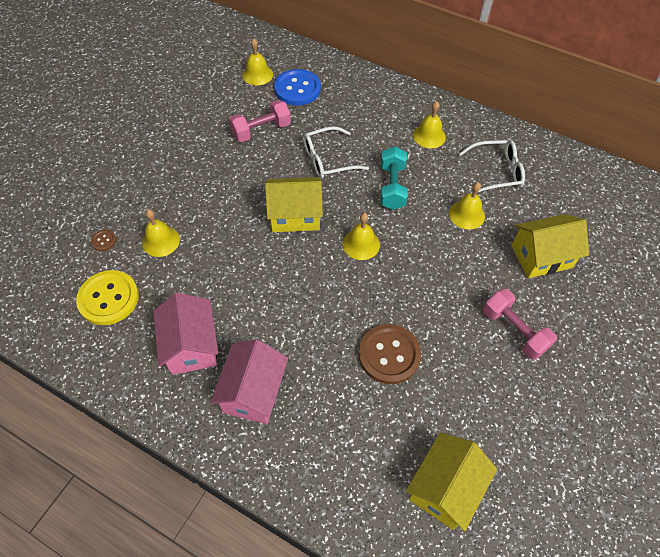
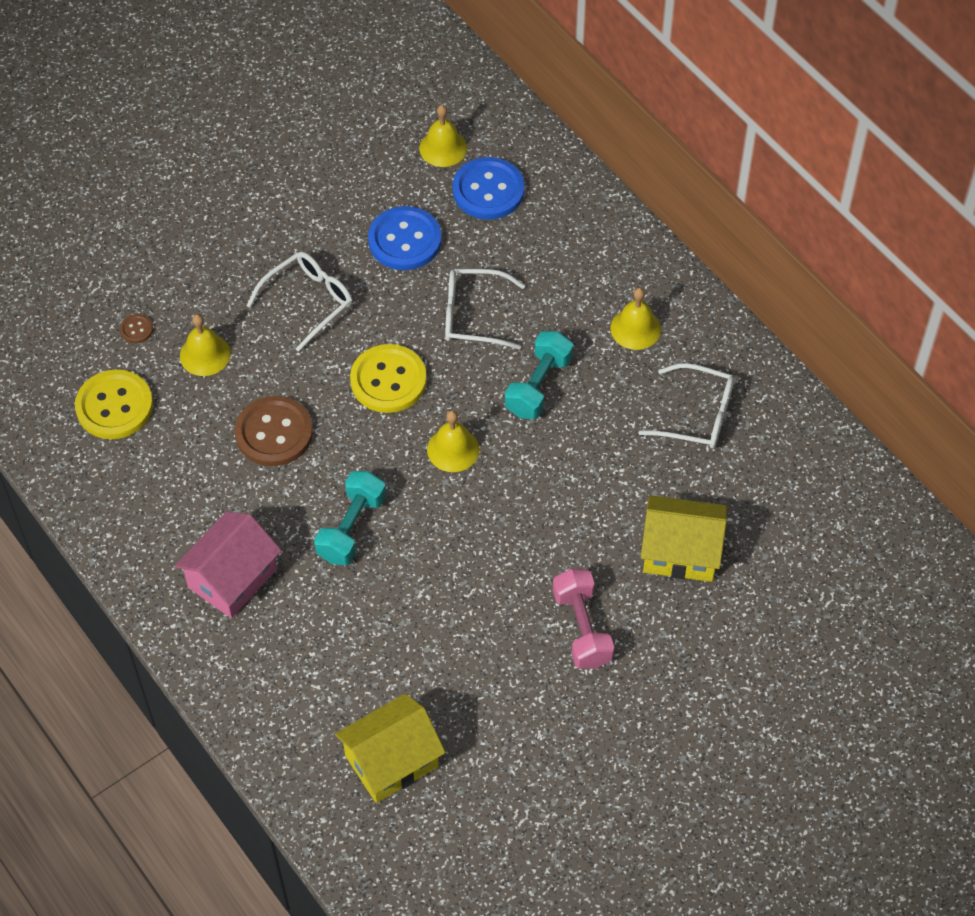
camera: 25 degrees right, 0 degrees up
pink house [153,292,218,375] -> none
pink dumbbell [229,100,291,142] -> blue button [368,206,442,270]
yellow house [265,177,323,232] -> yellow button [350,344,427,413]
brown button [358,324,421,384] -> brown button moved to [235,396,313,466]
yellow bell [449,182,485,229] -> none
none -> white glasses [247,252,353,352]
none -> turquoise dumbbell [314,471,386,565]

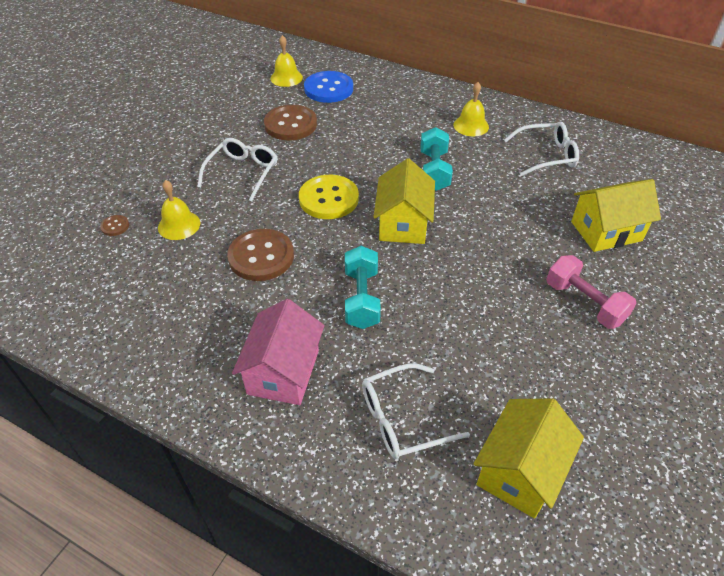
camera: 25 degrees left, 10 degrees down
yellow button [75,370,153,439] -> none
blue button [368,206,442,270] -> brown button [264,105,317,140]
yellow bell [427,410,479,472] -> yellow house [373,158,435,244]
white glasses [445,269,525,349] -> white glasses moved to [362,363,470,459]

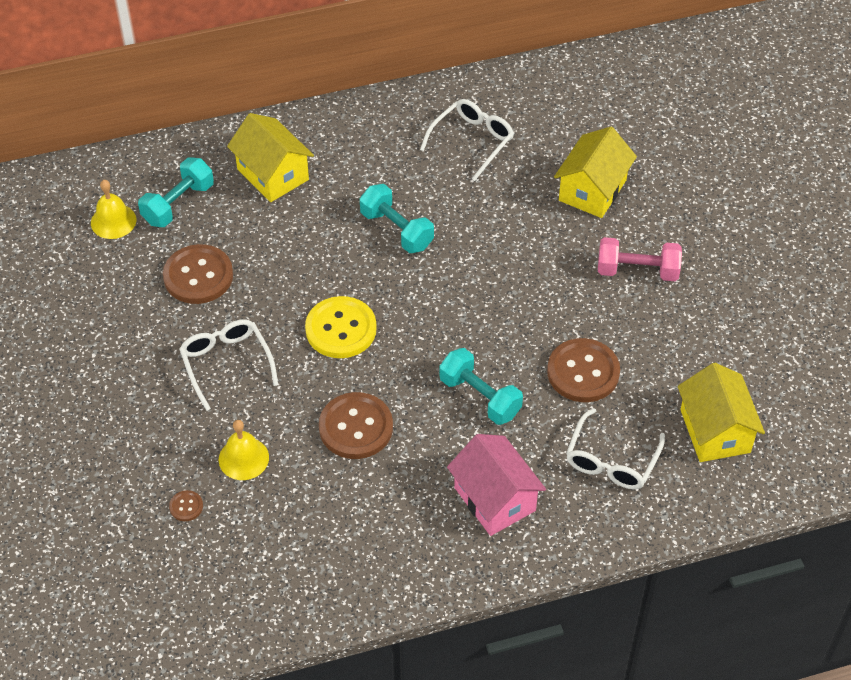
camera: 45 degrees left, 5 degrees up
blue button [304,71,353,103] -> turquoise dumbbell [138,157,214,227]
yellow house [373,158,435,244] -> yellow house moved to [227,113,314,202]
yellow bell [453,82,489,136] -> none
none -> brown button [547,338,620,402]

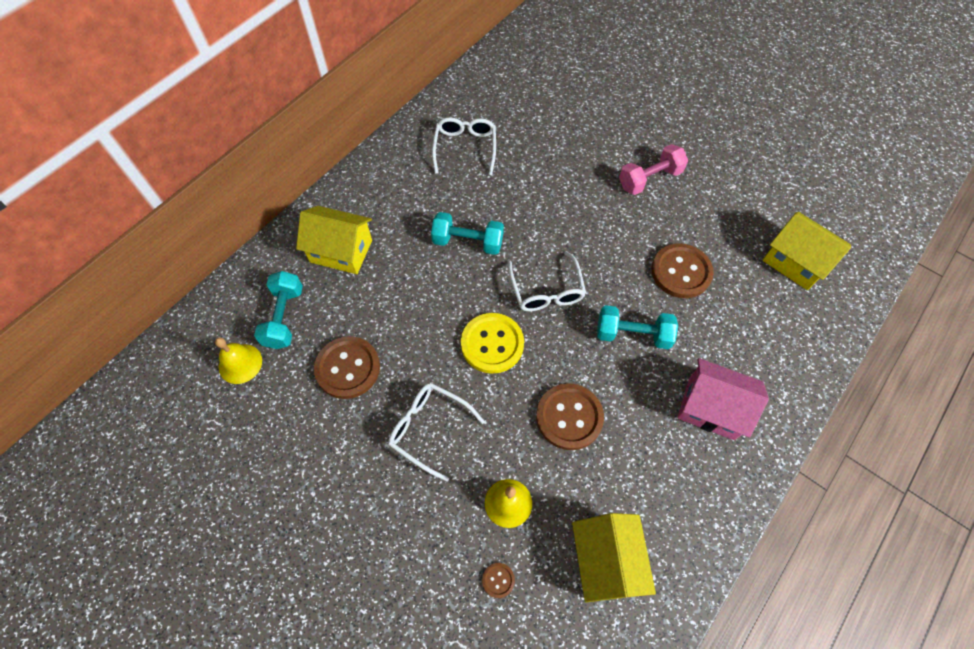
camera: 35 degrees left, 10 degrees up
yellow house [554,127,637,218] -> yellow house moved to [572,513,656,602]
white glasses [566,408,665,489] -> white glasses moved to [508,251,586,311]

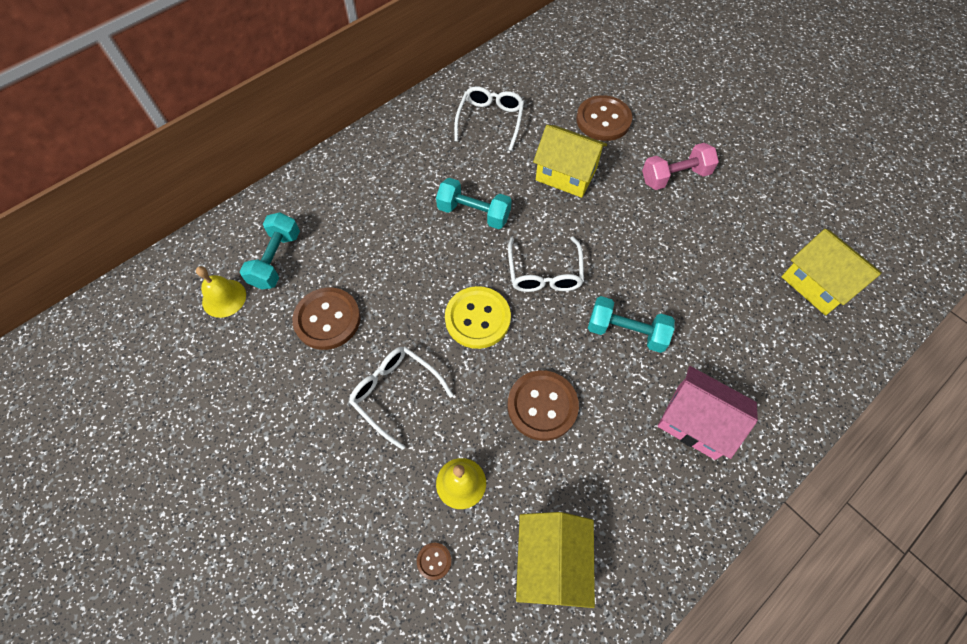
camera: 10 degrees right, 0 degrees up
yellow house [296,206,372,274] -> yellow house moved to [533,125,607,198]
brown button [651,243,714,298] -> brown button moved to [576,95,632,141]

